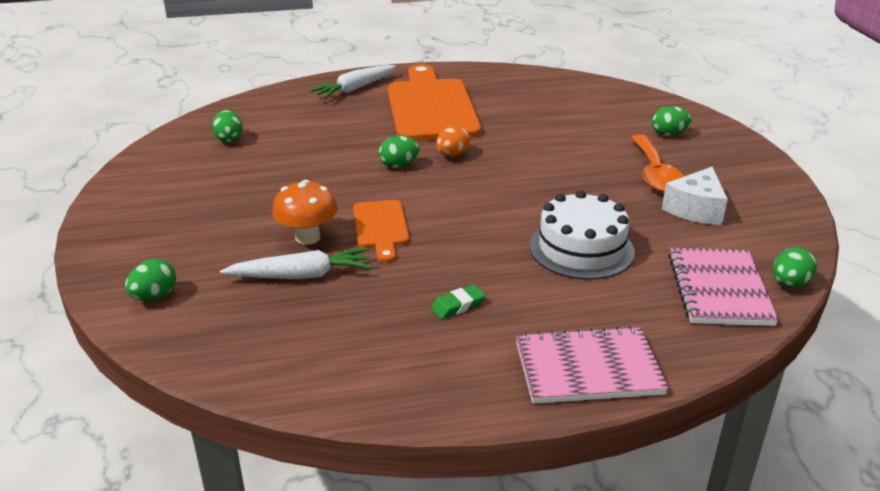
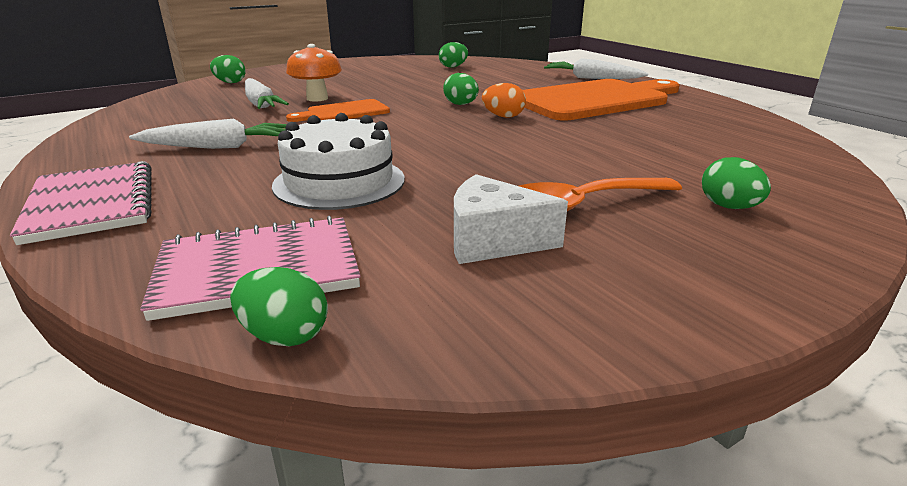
camera: 70 degrees right, 5 degrees down
green eraser [431,285,486,319] -> white carrot [129,119,287,149]

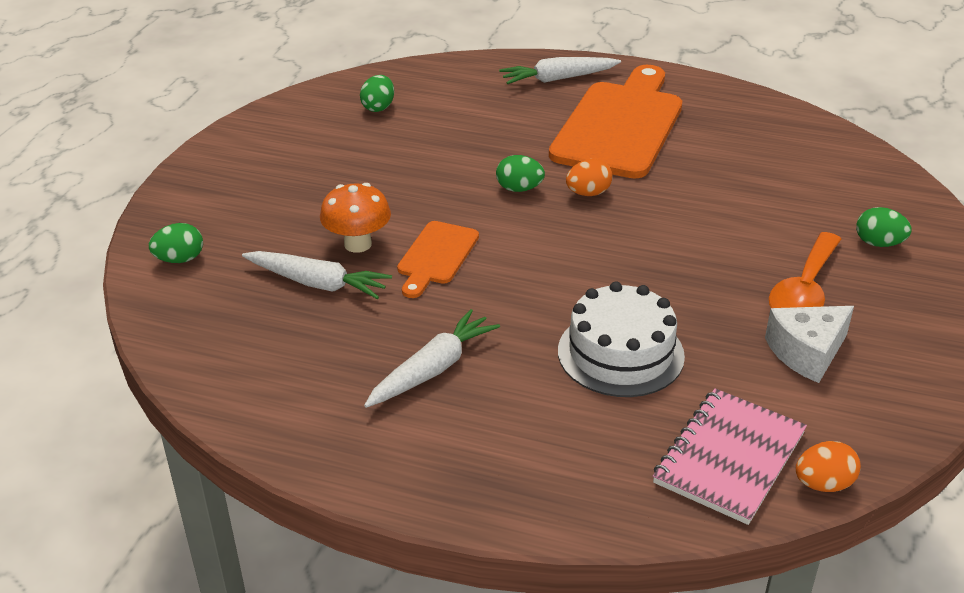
camera: 40 degrees left, 10 degrees up
pink notebook [10,161,152,245] -> none
green egg [230,267,328,346] -> orange egg [796,441,861,492]

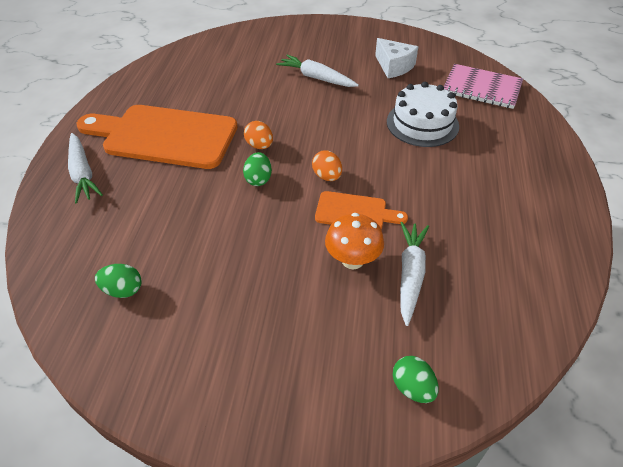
camera: 100 degrees left, 10 degrees up
white carrot [364,309,500,408] -> white carrot moved to [276,55,359,87]
orange spoon [769,232,841,308] -> none
orange egg [796,441,861,492] -> orange egg moved to [312,150,342,181]
green egg [856,207,912,247] -> none

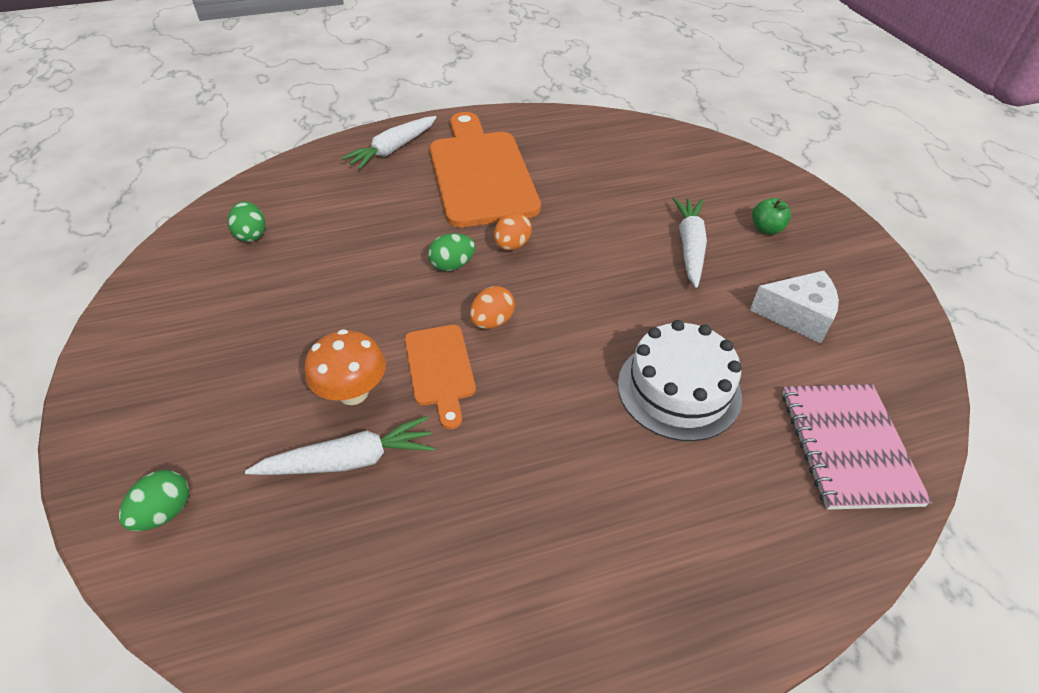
camera: 65 degrees right, 0 degrees up
white cheese [375,38,418,78] -> white cheese turned 105 degrees counterclockwise [750,270,839,344]
none -> green apple [752,198,791,235]

